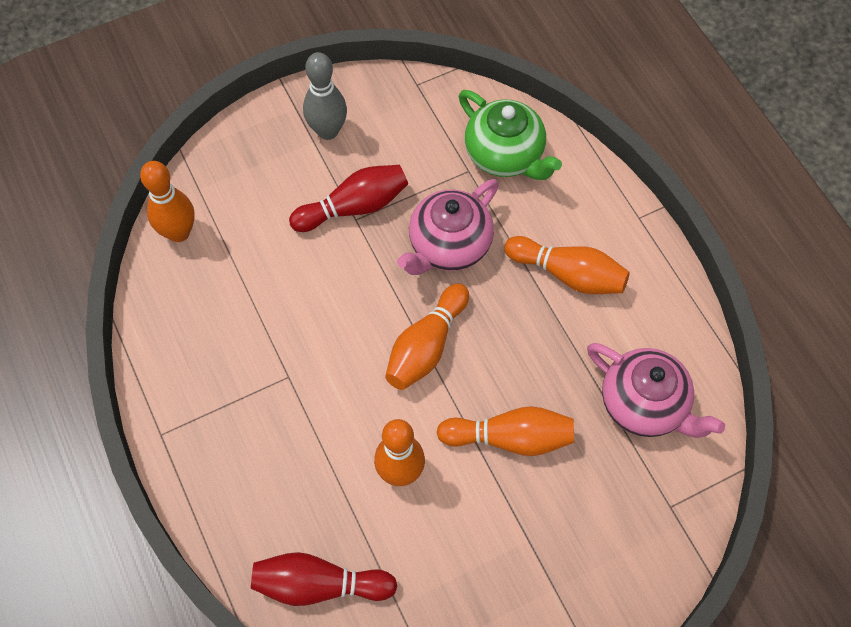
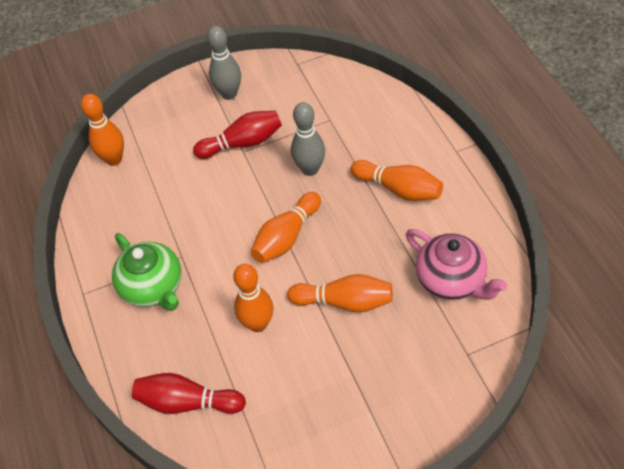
camera: 10 degrees right, 10 degrees down
pink teapot [397,179,499,275] -> grey bowling pin [291,102,325,176]
green teapot [459,90,562,180] -> green teapot moved to [112,233,182,311]

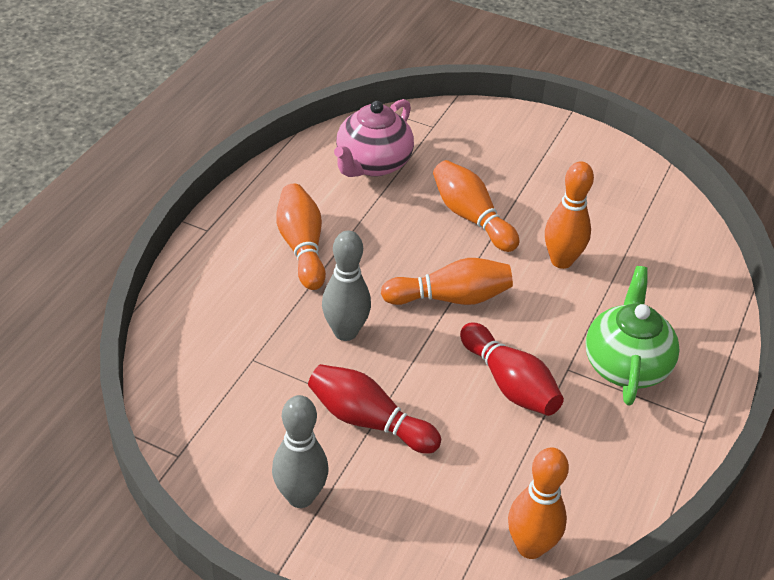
camera: 140 degrees left, 10 degrees down
red bowling pin [132,373,246,414] -> red bowling pin moved to [460,323,564,416]
pink teapot [406,229,507,300] -> pink teapot turned 150 degrees counterclockwise [334,99,414,177]

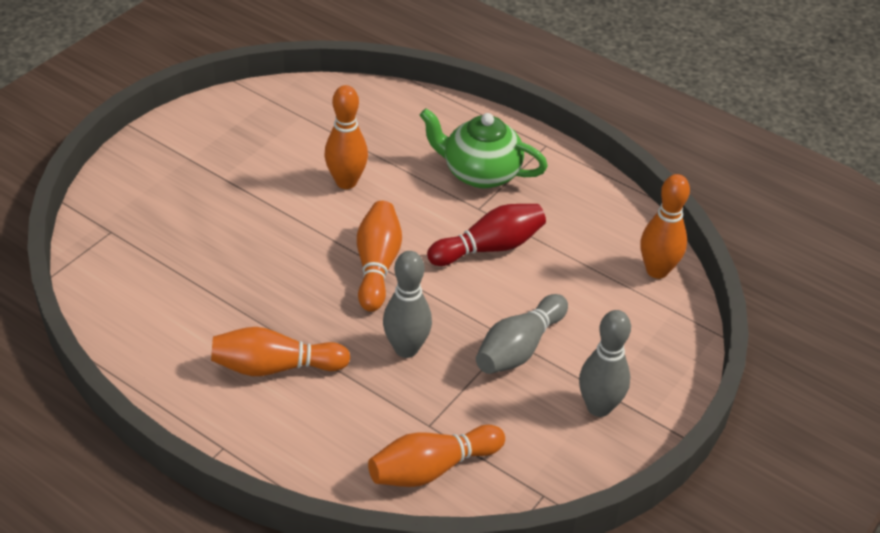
camera: 80 degrees left, 0 degrees up
red bowling pin [308,364,441,454] -> grey bowling pin [476,294,568,374]
pink teapot [334,99,414,177] -> none
orange bowling pin [433,160,519,252] -> orange bowling pin moved to [368,425,505,487]

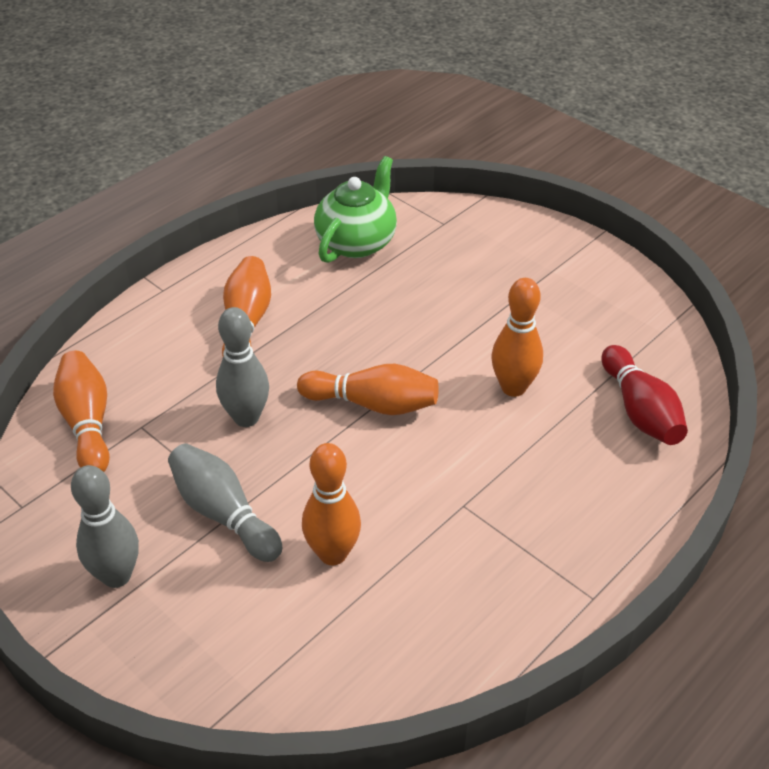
camera: 100 degrees right, 0 degrees up
green teapot [420,108,548,189] -> green teapot moved to [314,156,397,263]
red bowling pin [427,204,546,266] -> red bowling pin moved to [601,345,688,445]
orange bowling pin [640,174,690,279] -> orange bowling pin moved to [302,443,361,565]

